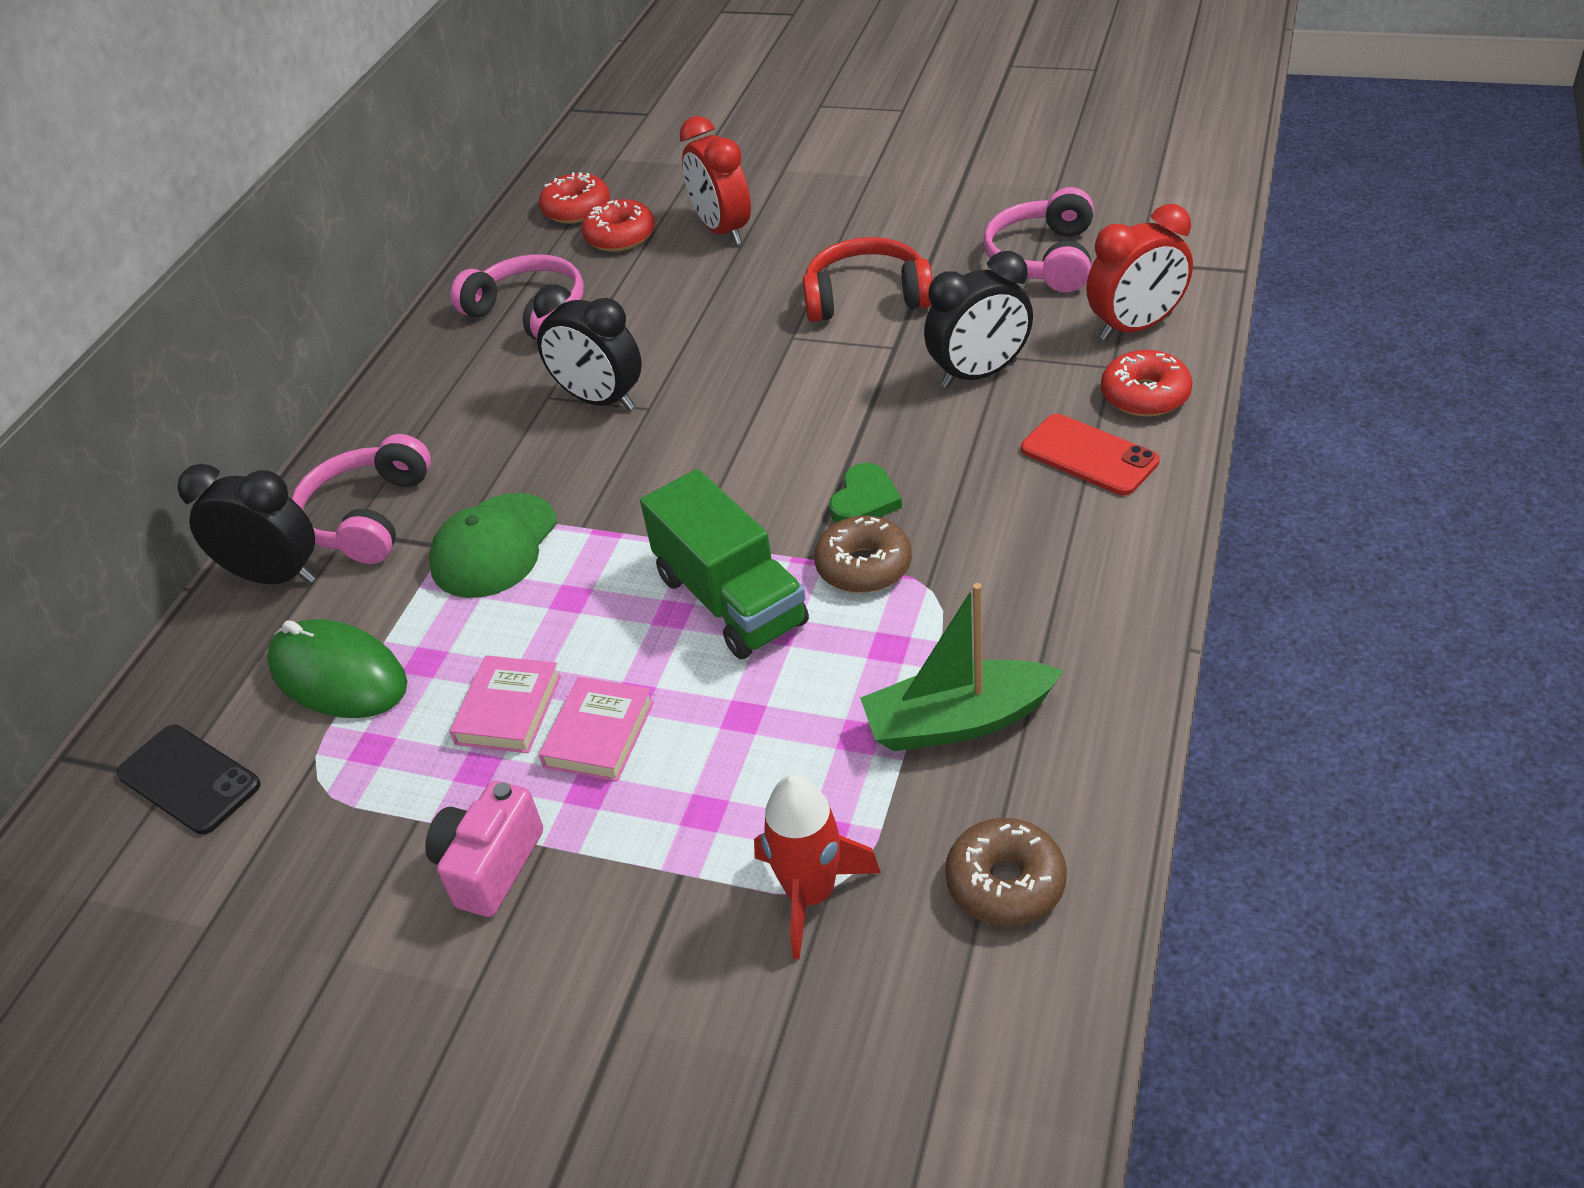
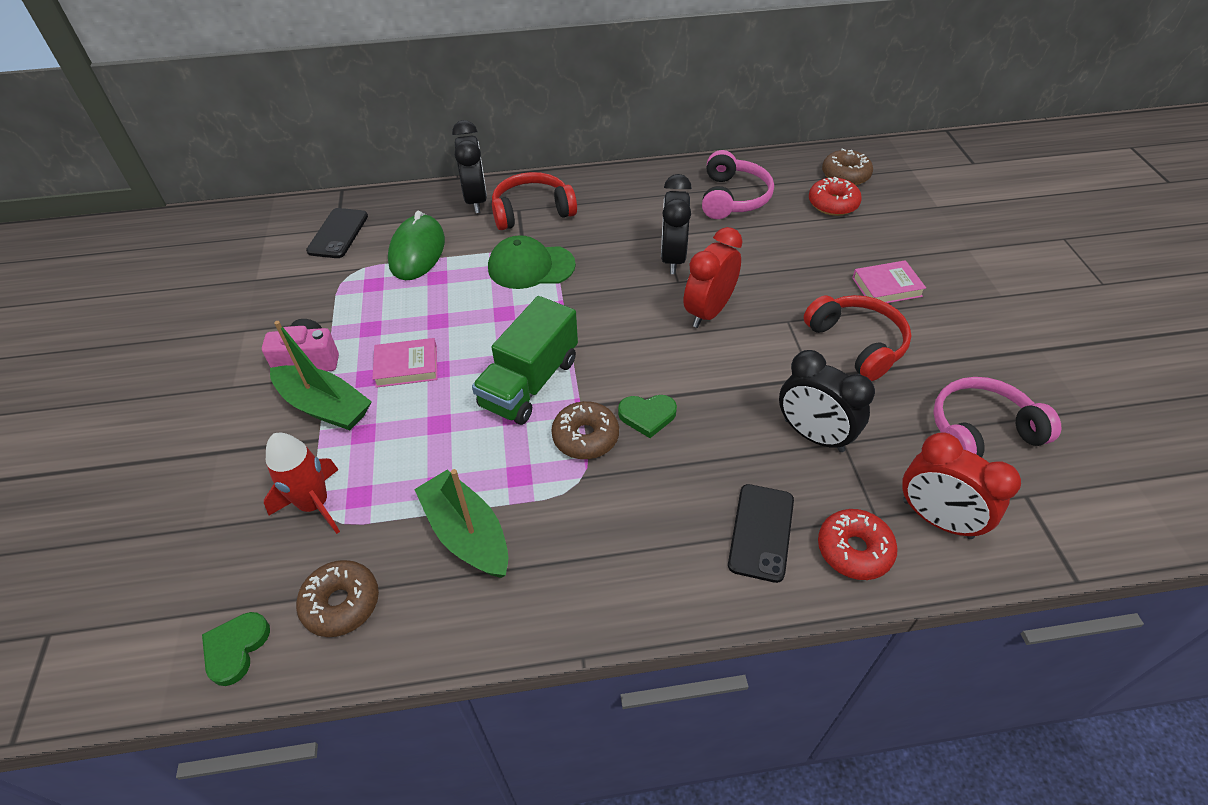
camera: 60 degrees right, 5 degrees up
pink headphones [292,434,431,564] -> red headphones [492,172,577,230]
pink book [450,655,561,753] -> pink book moved to [852,260,926,303]
red donut [539,172,610,224] -> brown donut [822,149,873,185]
red clock [679,116,751,245] -> red clock moved to [684,227,743,328]
red phone [1021,414,1160,495] -> black phone [728,484,794,583]
none -> green heart [202,612,270,686]
none -> green boat [270,321,372,430]

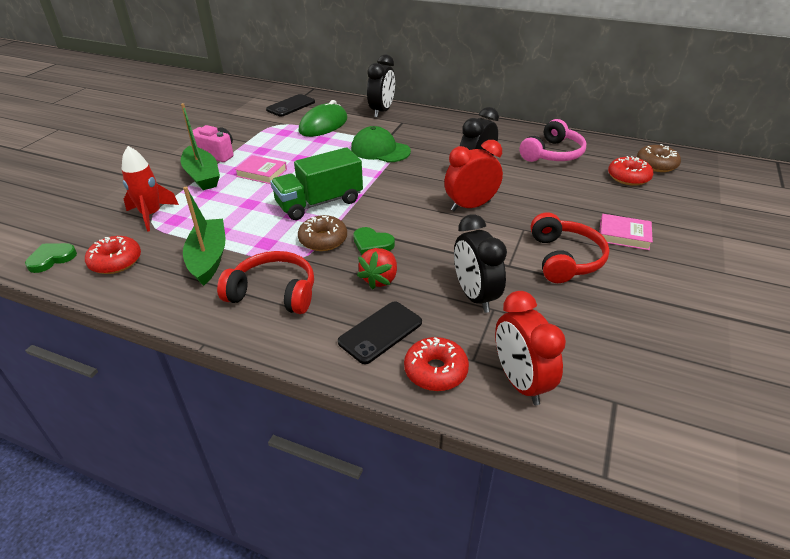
camera: 30 degrees right, 10 degrees down
brown donut [296,560,379,637] -> red donut [85,236,141,274]
red headphones [492,172,577,230] -> red headphones moved to [217,251,314,314]
pink headphones [933,377,1061,458] -> none
none -> red strawberry [357,248,397,289]

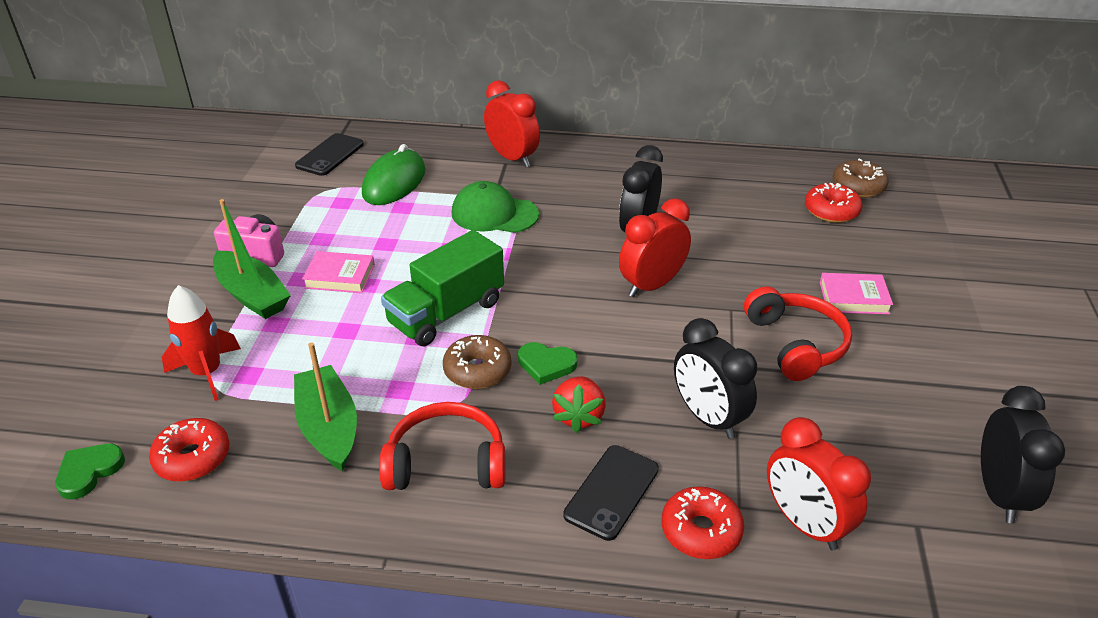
camera: 15 degrees left, 0 degrees up
black clock [367,54,395,118] -> black clock moved to [981,386,1065,524]
pink headphones [519,119,586,162] -> none
none -> red clock [484,80,540,167]

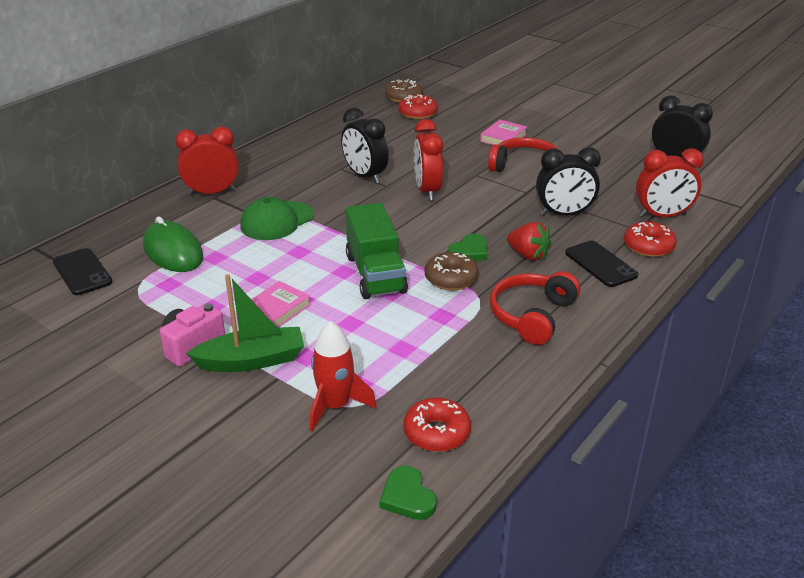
camera: 60 degrees left, 5 degrees down
green boat [294,342,357,472] -> none

